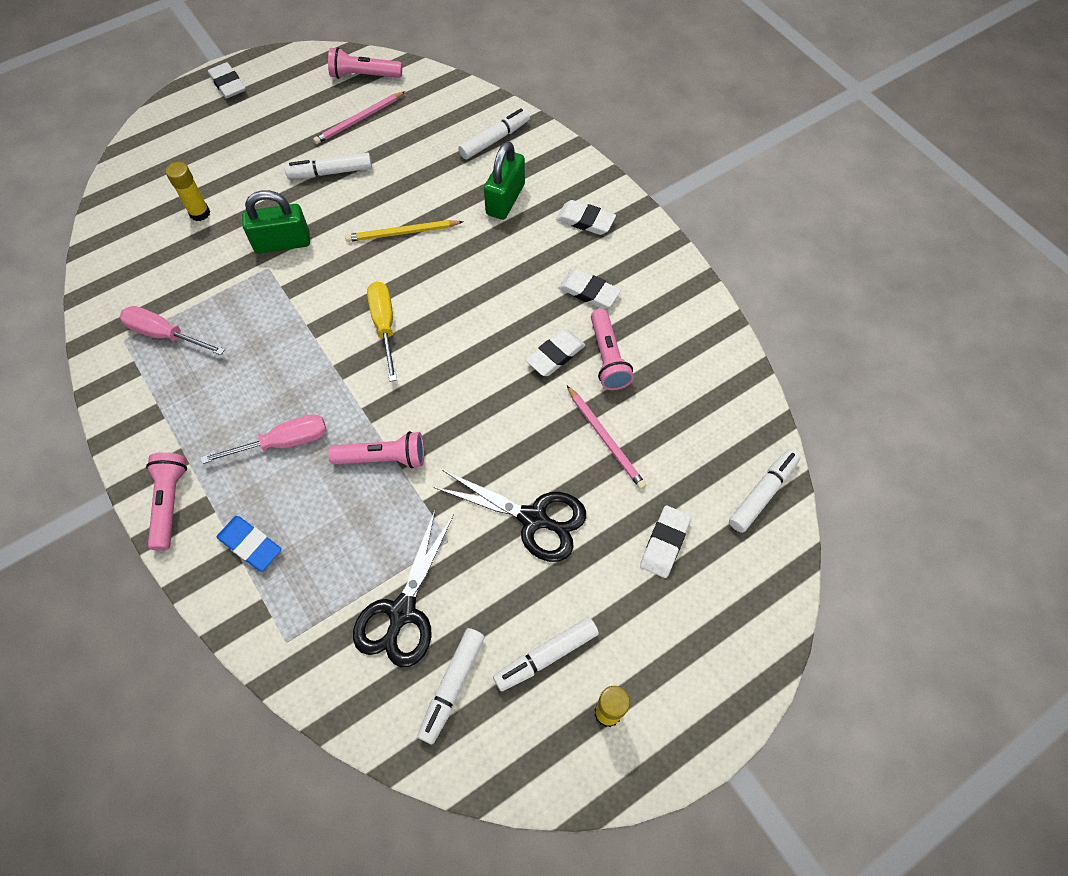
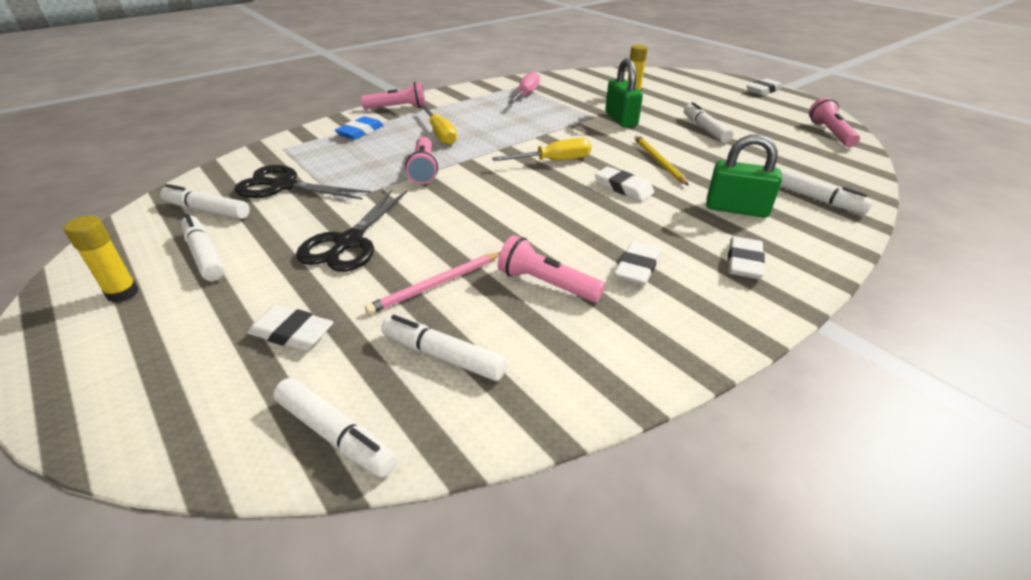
camera: 85 degrees right, 25 degrees down
pink screwdriver [201,414,327,464] -> yellow screwdriver [421,105,457,145]
pink pencil [313,91,405,144] -> none
white eraser [526,329,585,376] -> white eraser moved to [595,167,654,201]
pink flashlight [591,309,634,390] -> pink flashlight turned 45 degrees clockwise [498,235,605,302]
none -> white marker [381,315,507,381]

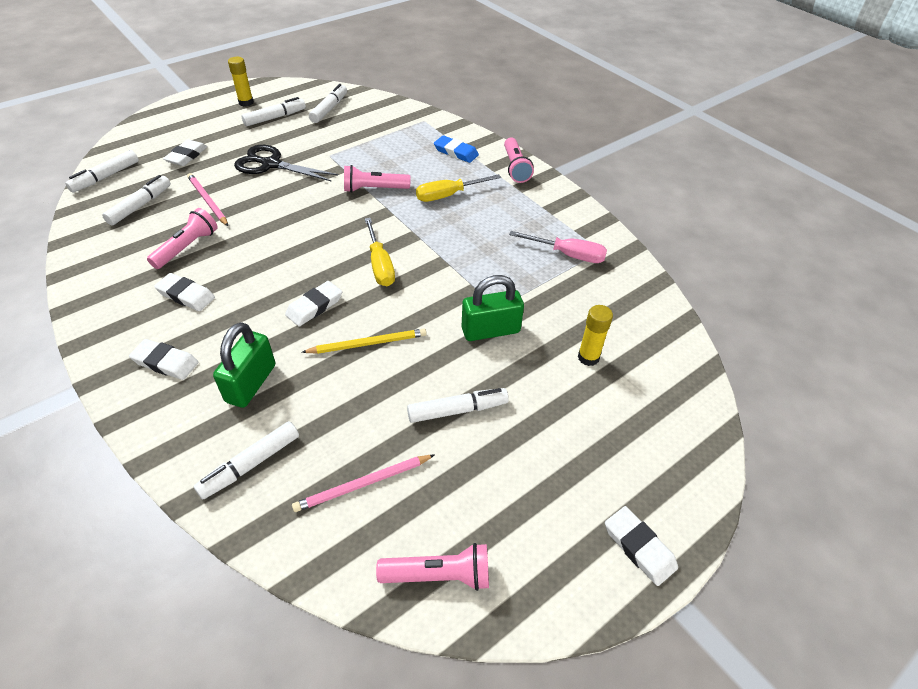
camera: 90 degrees right, 10 degrees up
black scissors [234,165,371,200] -> none
none -> pink pencil [292,455,434,512]

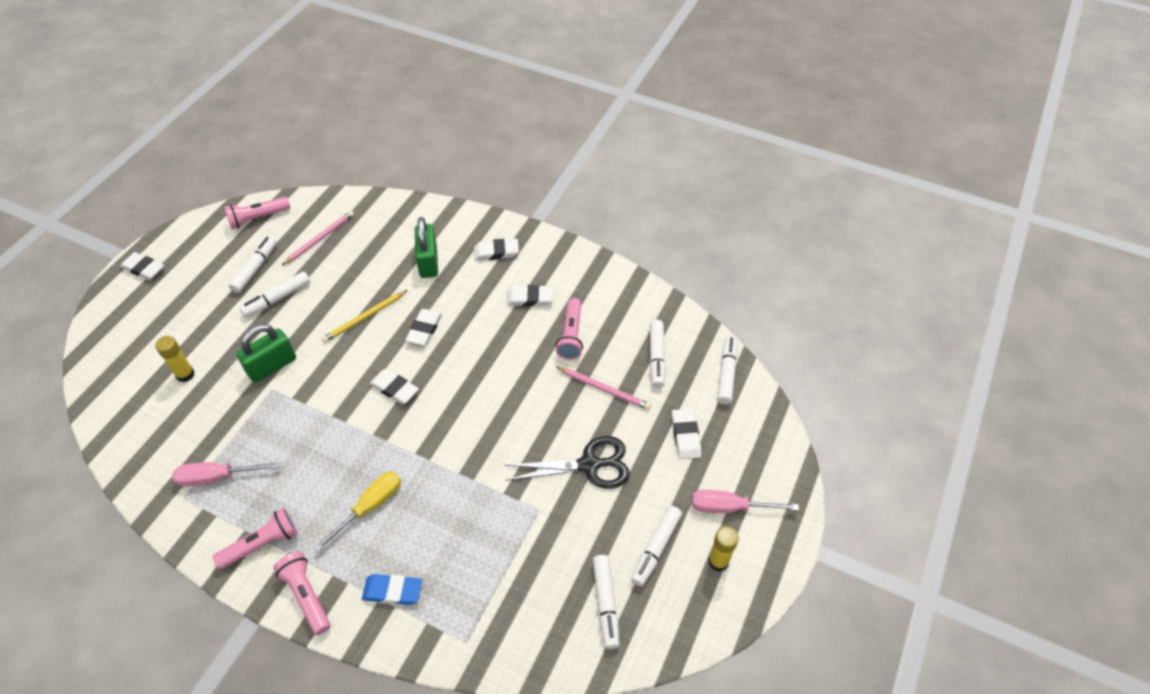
camera: 155 degrees right, 5 degrees up
white marker [193,421,299,500] -> white marker moved to [229,236,277,293]
pink flashlight [344,165,410,193] -> pink flashlight moved to [213,508,298,569]
yellow screwdriver [365,218,395,287] -> white eraser [369,369,419,404]
none -> pink screwdriver [692,490,799,513]

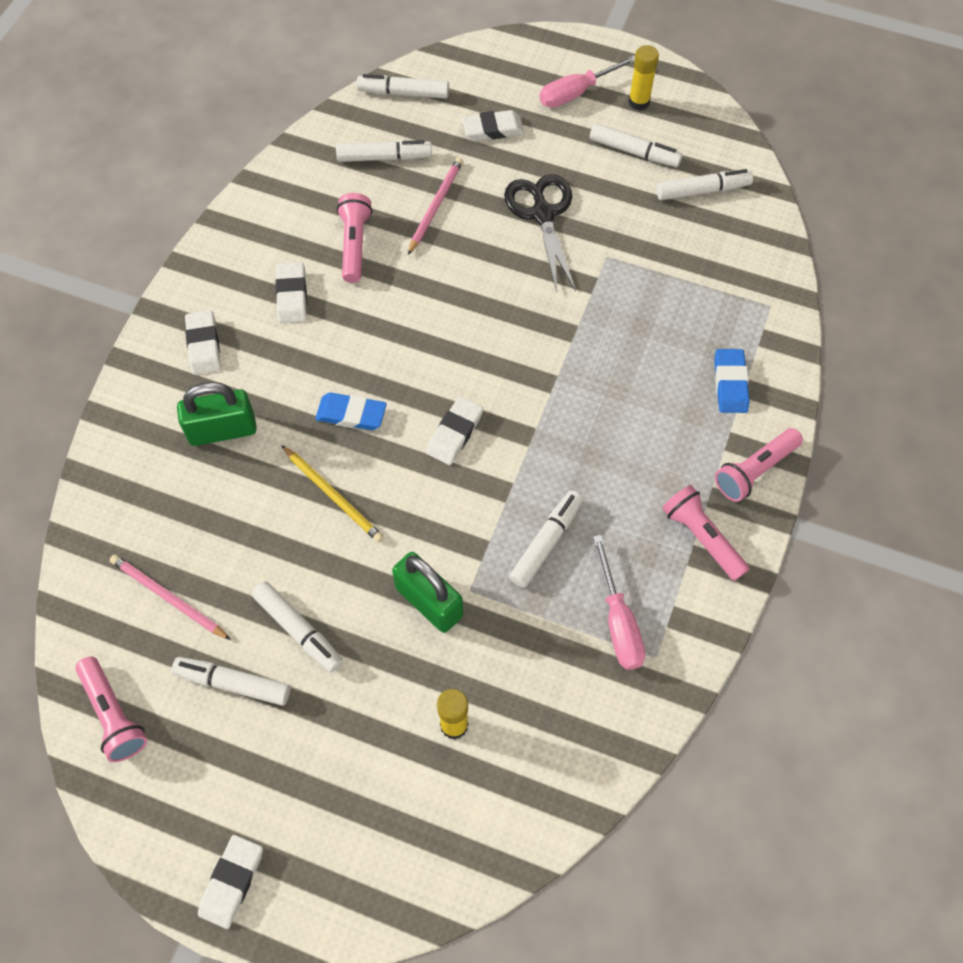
camera: 95 degrees left, 10 degrees up
yellow screwdriver [314,471,401,552] -> none
white eraser [405,309,442,345] -> blue eraser [315,393,387,430]
pink flashlight [556,298,583,360] -> pink flashlight turned 90 degrees counterclockwise [337,193,372,283]
pink screwdriver [692,490,799,513] -> pink screwdriver turned 60 degrees clockwise [539,55,635,108]
none -> white marker [509,490,583,588]

